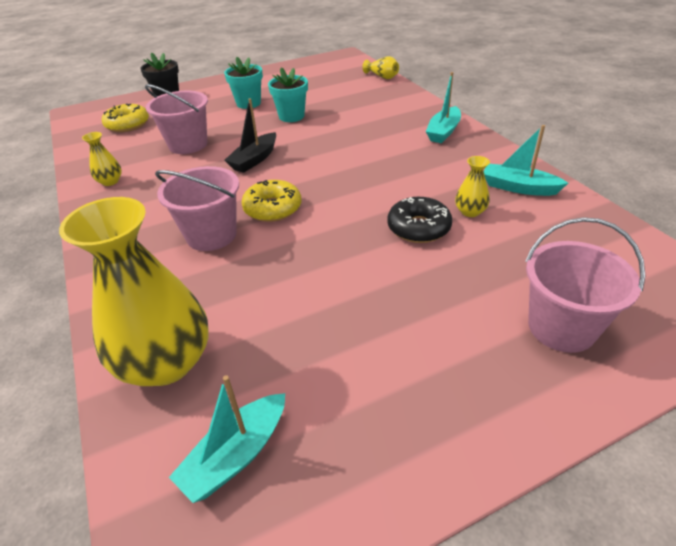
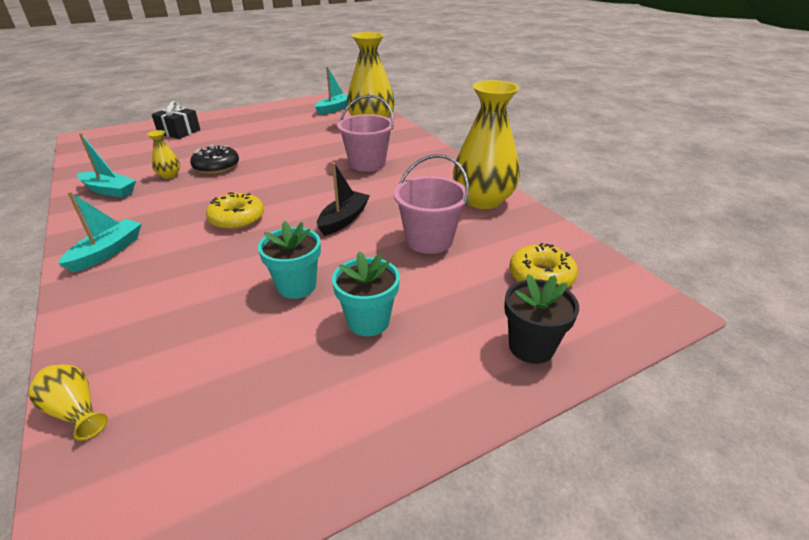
camera: 175 degrees right, 5 degrees down
yellow vase [82,132,122,186] -> yellow vase [453,80,520,209], size x2.31
yellow donut [241,180,301,222] -> yellow donut moved to [206,192,264,230]
pink bucket [525,217,645,353] -> black gift [152,101,200,139]

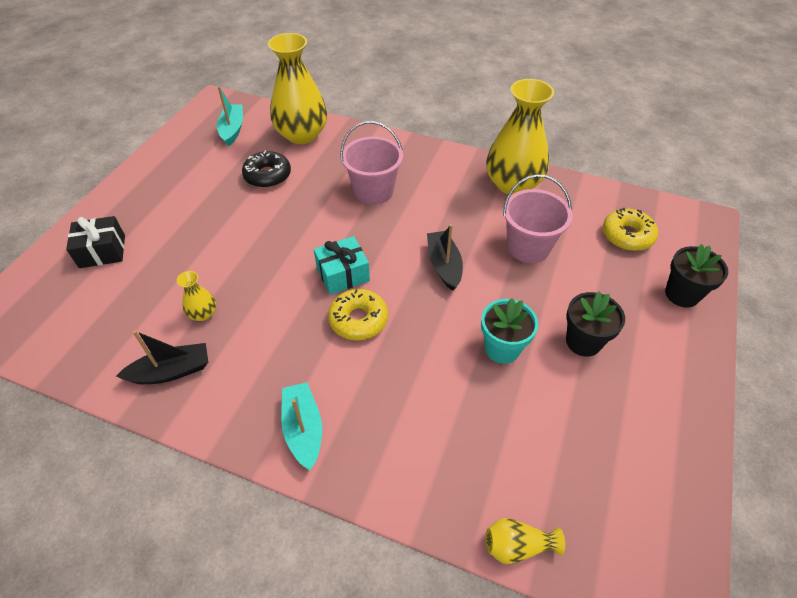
camera: 40 degrees left, 15 degrees up
turquoise boat [77,133,136,198] -> black boat [116,330,208,384]
black donut [190,145,239,174] -> black donut moved to [242,151,291,188]
turquoise flower pot [332,251,400,336] -> black flower pot [566,291,625,357]
none -> turquoise gift [314,236,370,295]

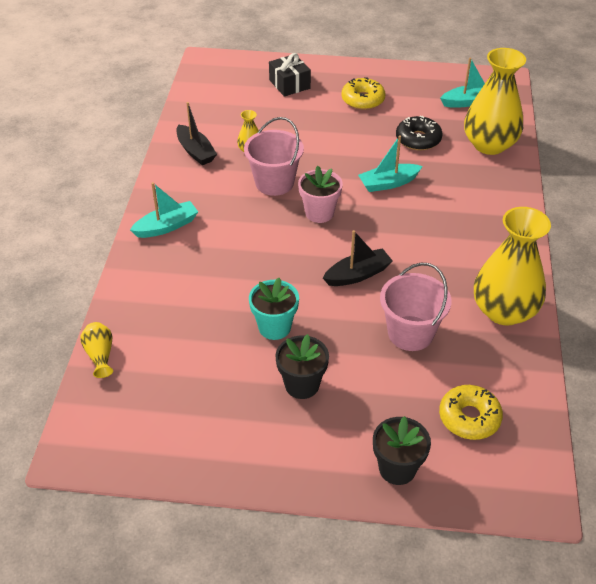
camera: 75 degrees right, 5 degrees down
turquoise gift [314,236,370,295] -> pink flower pot [298,166,343,223]
yellow donut [328,289,388,341] -> yellow donut moved to [342,77,385,110]
pink bucket [340,121,403,205] -> pink bucket moved to [244,117,304,196]
none -> turquoise boat [358,135,423,192]

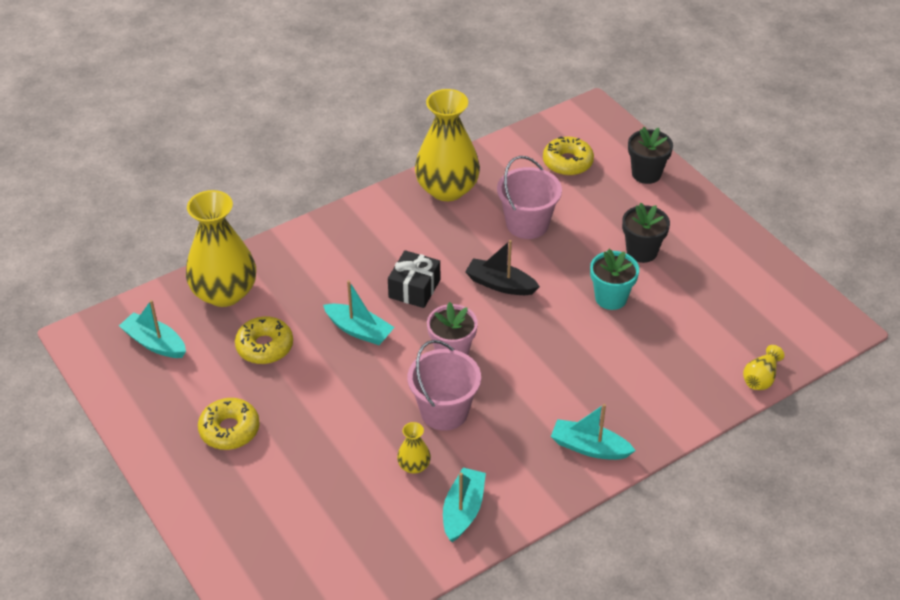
camera: 130 degrees left, 0 degrees up
black boat [176,102,217,165] -> turquoise boat [443,468,486,542]
black gift [269,53,311,97] -> black gift moved to [388,250,440,308]
black donut [396,116,443,151] -> yellow donut [235,317,293,364]

